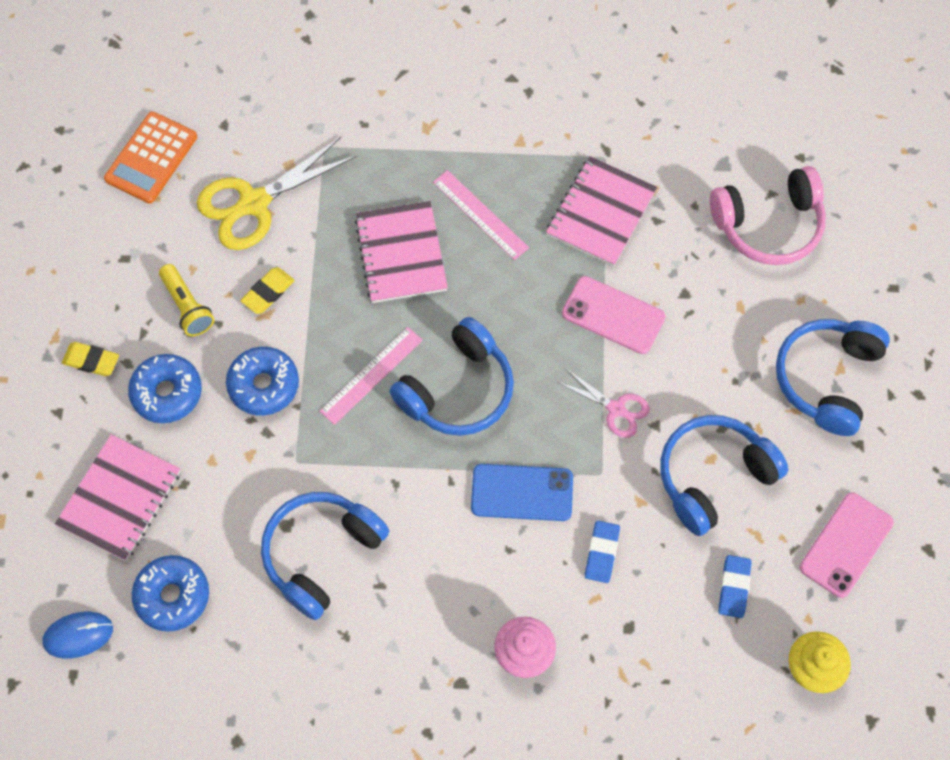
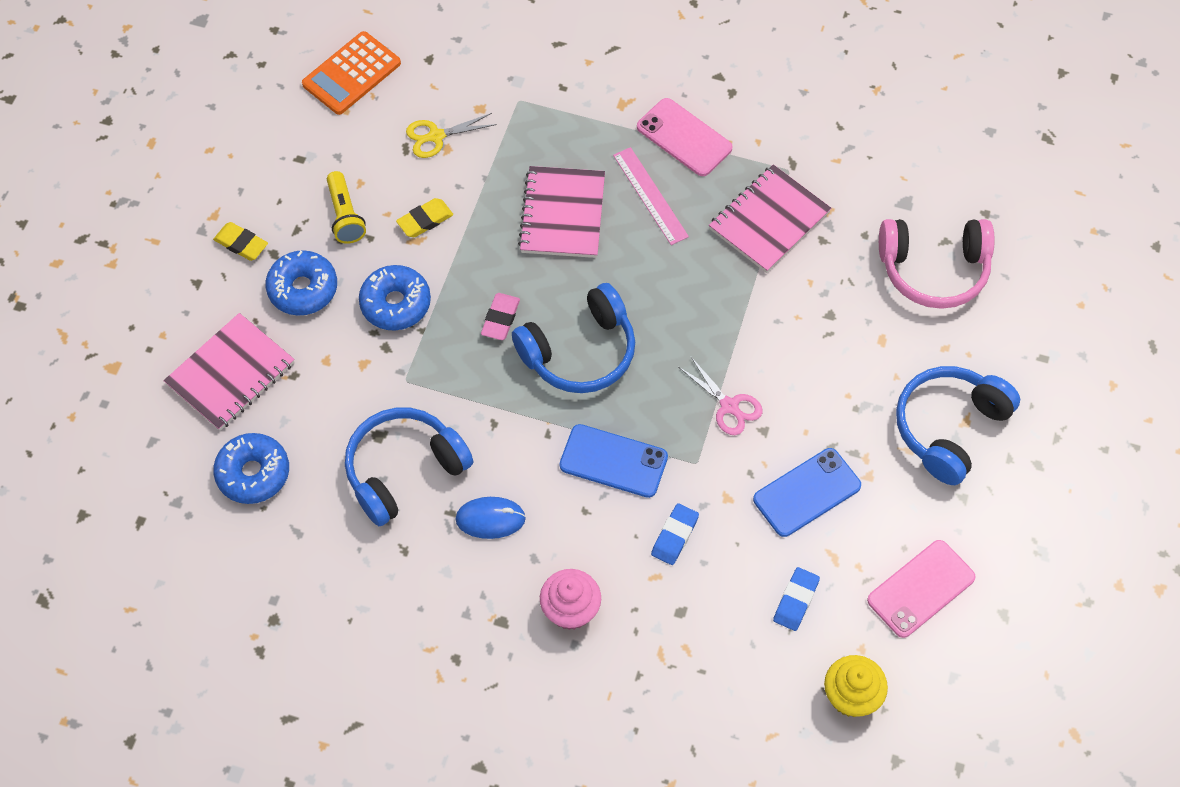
camera: 15 degrees right, 5 degrees down
blue mouse [42,611,113,659] -> blue mouse moved to [456,497,526,539]
yellow scissors [197,137,356,250] -> yellow scissors [406,113,497,158], size x0.55
pink ruler [320,327,422,425] -> pink eraser [481,293,520,340]
pink phone [562,276,666,354] -> pink phone moved to [637,98,733,176]
blue headphones [660,415,788,536] -> blue phone [753,448,861,537]

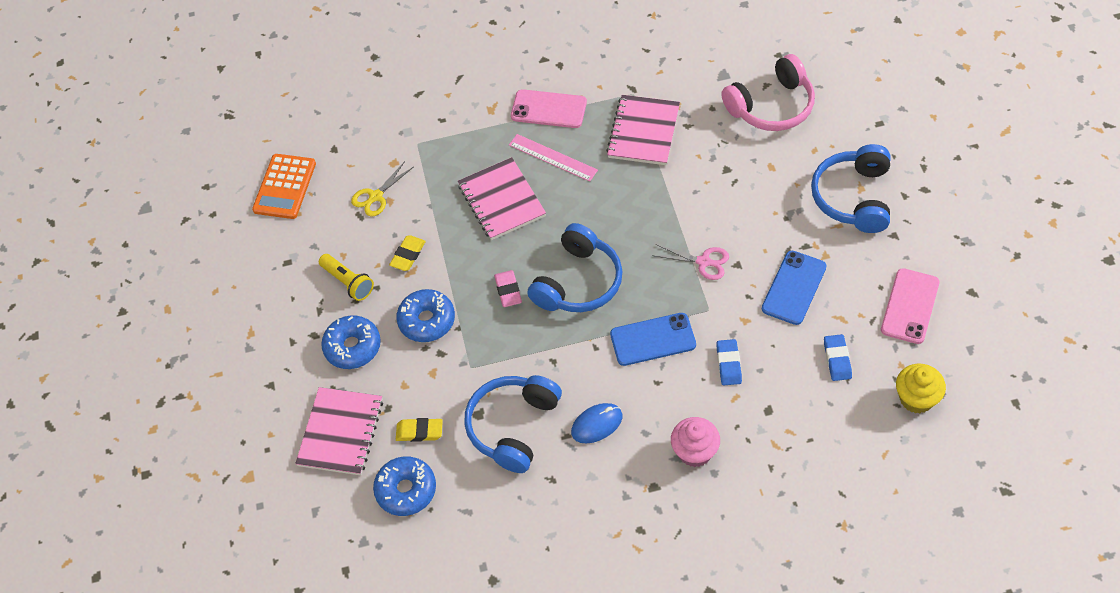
camera: 25 degrees left, 5 degrees down
yellow eraser [213,222,268,261] -> yellow eraser moved to [396,418,443,442]

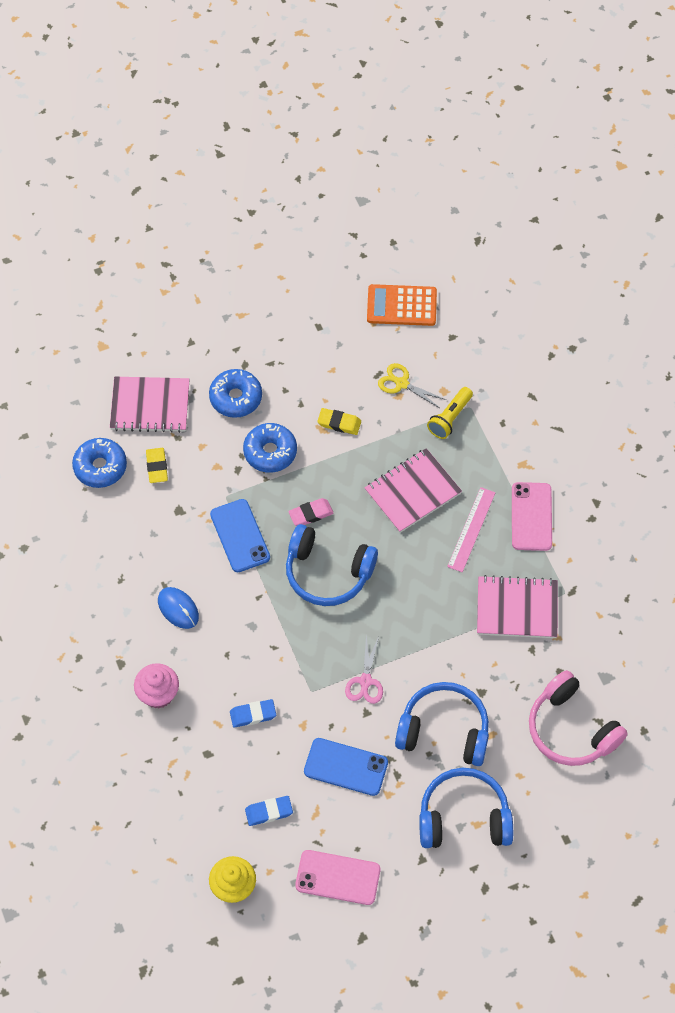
camera: 75 degrees right, 5 degrees up
yellow flashlight [319,254,374,301] -> yellow flashlight moved to [427,387,473,439]
blue headphones [464,375,562,473] -> blue headphones moved to [395,682,489,766]
blue phone [610,313,696,366] -> blue phone moved to [210,499,270,572]

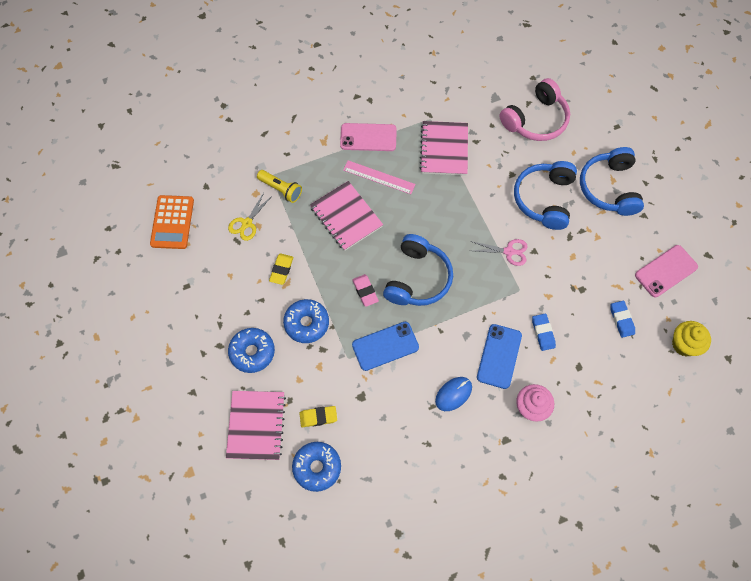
camera: 90 degrees left, 5 degrees up
pink phone [295,850,380,905] -> pink phone turned 45 degrees clockwise [635,245,698,297]
blue phone [304,738,388,796] -> blue phone moved to [477,324,522,389]

